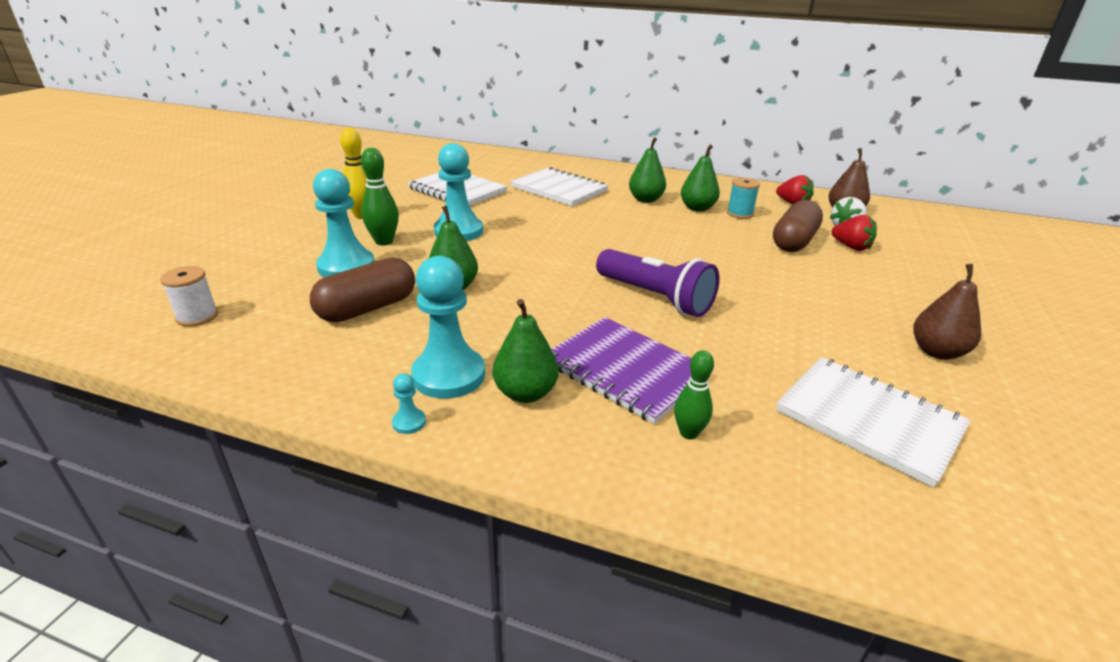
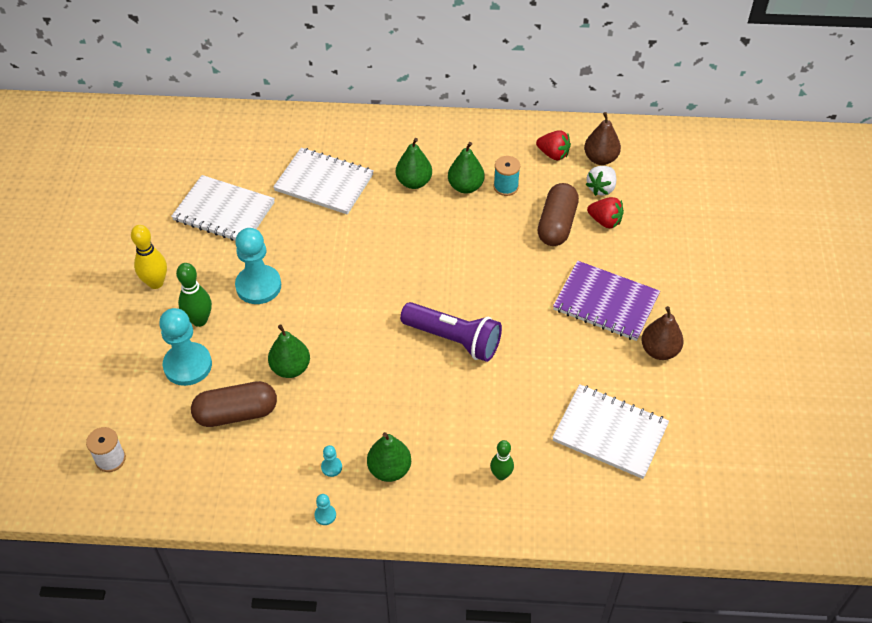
camera: 15 degrees left, 20 degrees up
brown capsule [310,257,415,322] -> brown capsule turned 45 degrees clockwise [191,381,277,427]
turquoise pawn [411,256,485,399] -> turquoise pawn [321,445,342,477], size x0.41
purple notebook [551,317,711,424] -> purple notebook moved to [553,261,660,341]

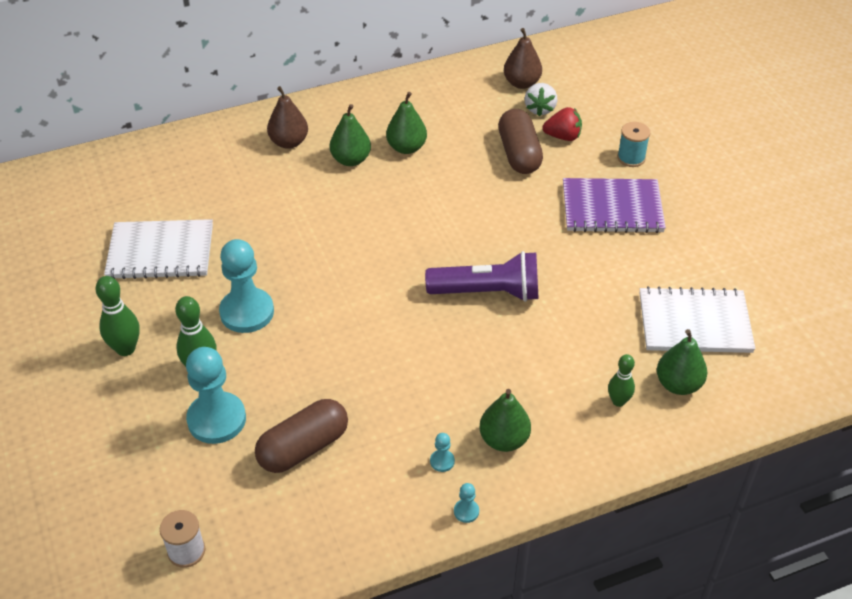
camera: 25 degrees left, 5 degrees down
yellow bowling pin [131,225,167,289] -> green bowling pin [96,276,140,356]
green pear [268,325,310,378] -> green pear moved to [657,329,707,395]
white notebook [273,148,374,215] -> none
turquoise spool [494,156,520,196] -> turquoise spool moved to [617,122,650,167]
red strawberry [536,130,571,160] -> none
brown pear [641,306,684,360] -> brown pear moved to [267,86,308,149]

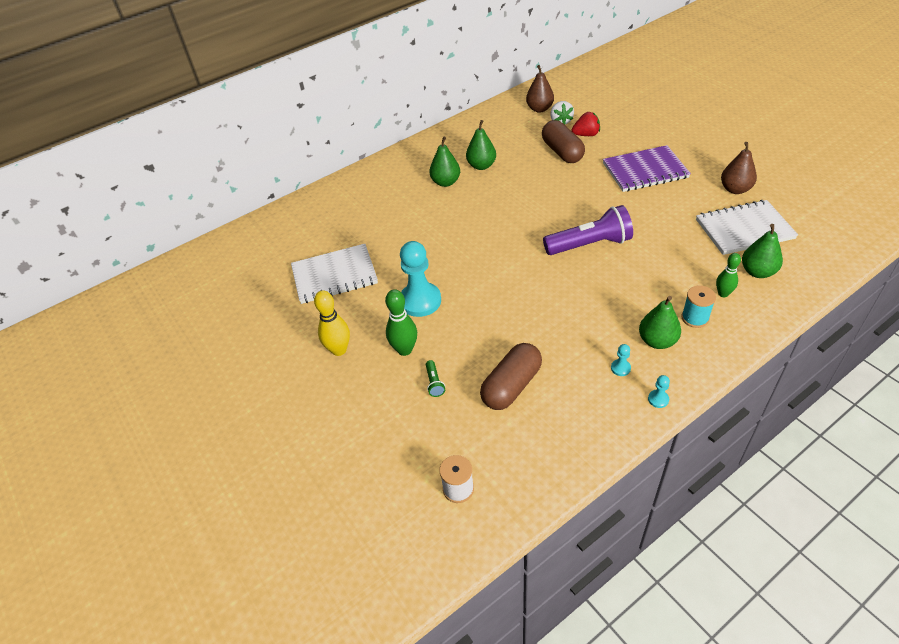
camera: 10 degrees left, 0 degrees up
green bowling pin [96,276,140,356] -> yellow bowling pin [314,290,350,356]
turquoise pawn [186,347,246,444] -> green flashlight [426,360,445,397]
brown pear [267,86,308,149] -> brown pear moved to [721,142,757,194]
turquoise spool [617,122,650,167] -> turquoise spool moved to [681,285,716,328]

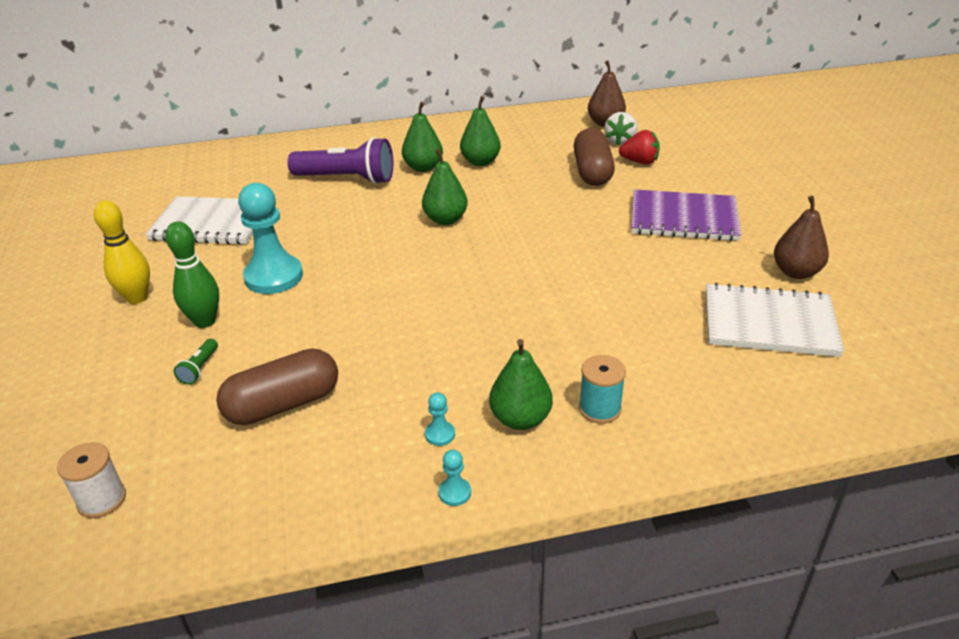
camera: 20 degrees right, 10 degrees down
purple flashlight [543,205,633,255] -> purple flashlight moved to [287,137,393,184]
green bowling pin [716,253,741,297] -> none
green pear [742,224,783,278] -> green pear moved to [422,149,468,225]

